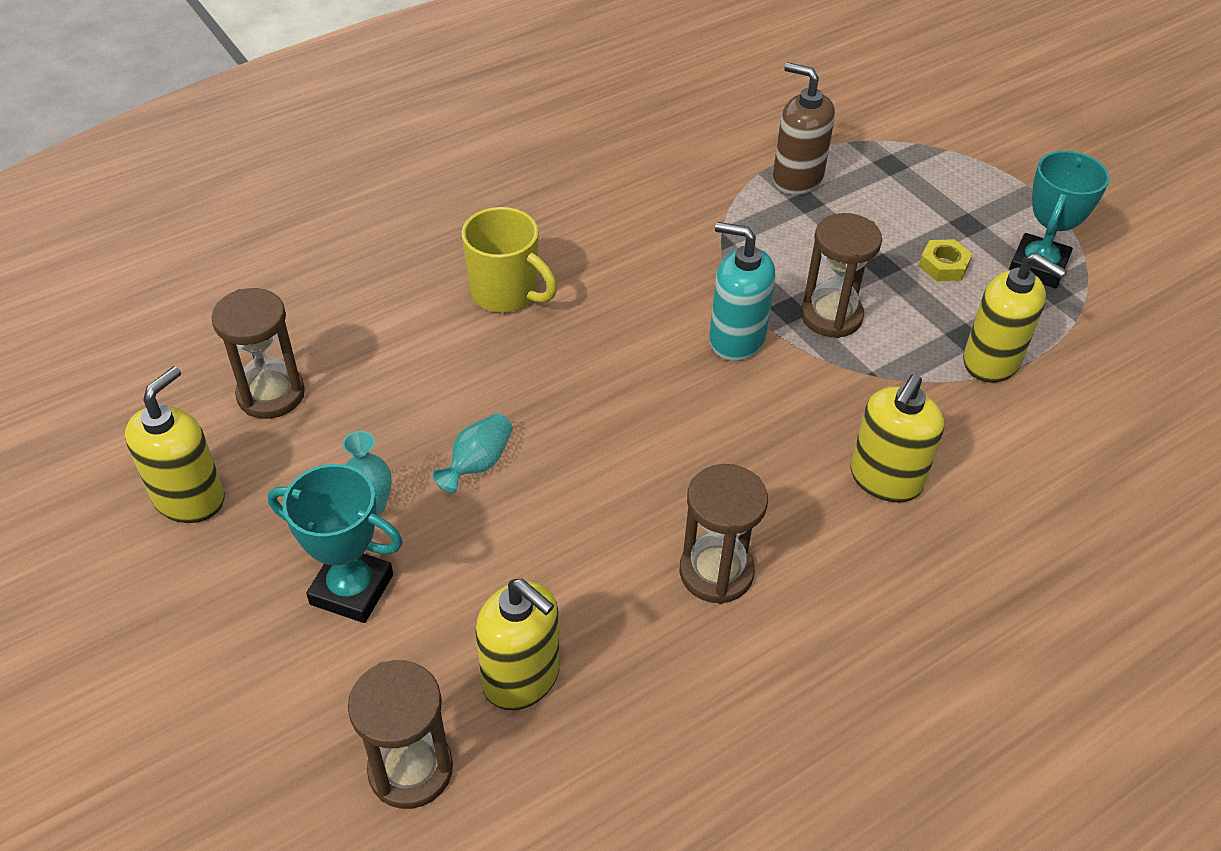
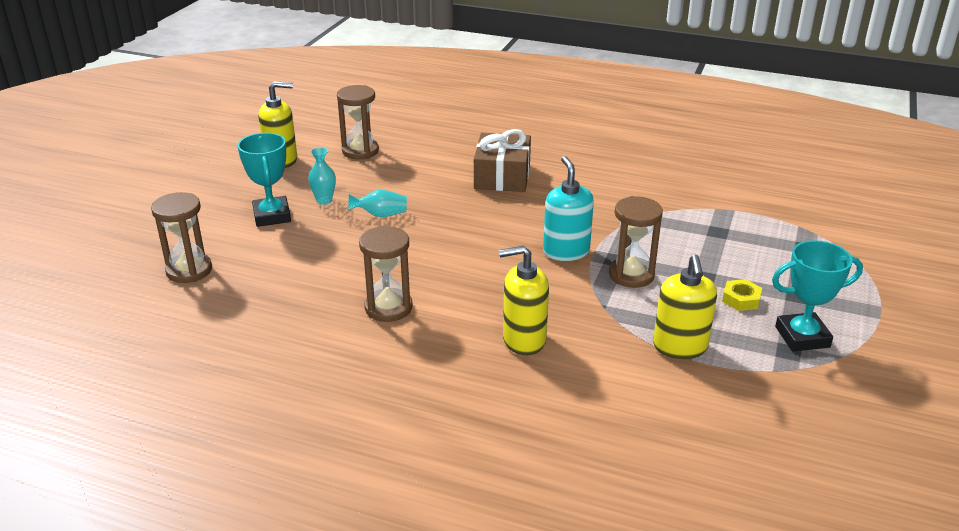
camera: 55 degrees right, 15 degrees down
yellow mug [461,207,557,313] -> brown gift [474,129,531,192]
yellow soap dispenser [475,579,560,710] -> none
brown soap dispenser [773,62,835,195] -> none

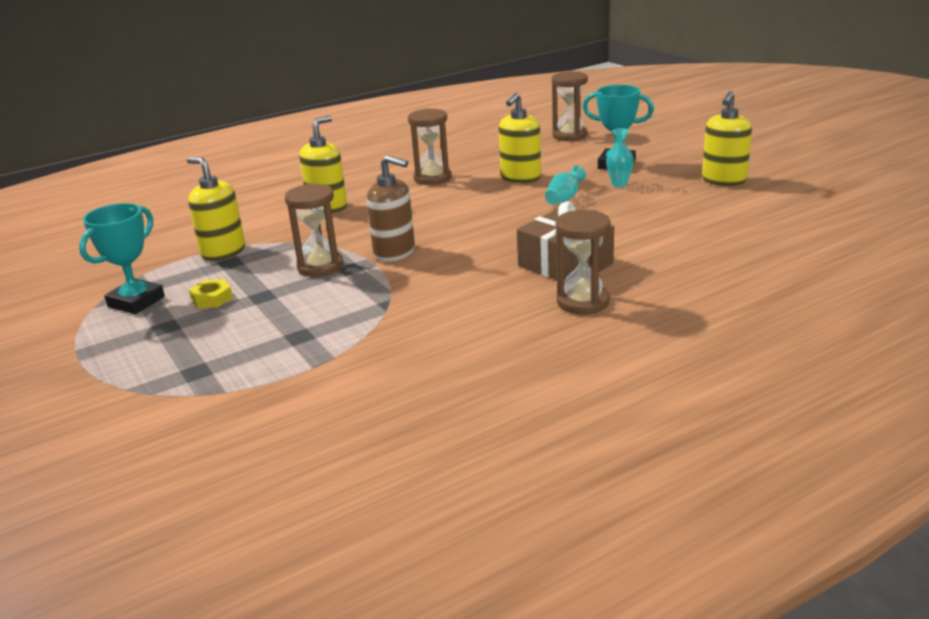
camera: 130 degrees right, 5 degrees down
brown hourglass [337,85,379,159] -> brown hourglass moved to [556,210,611,315]
turquoise soap dispenser [543,156,594,261] -> brown soap dispenser [366,155,415,262]
none -> yellow soap dispenser [499,93,541,183]

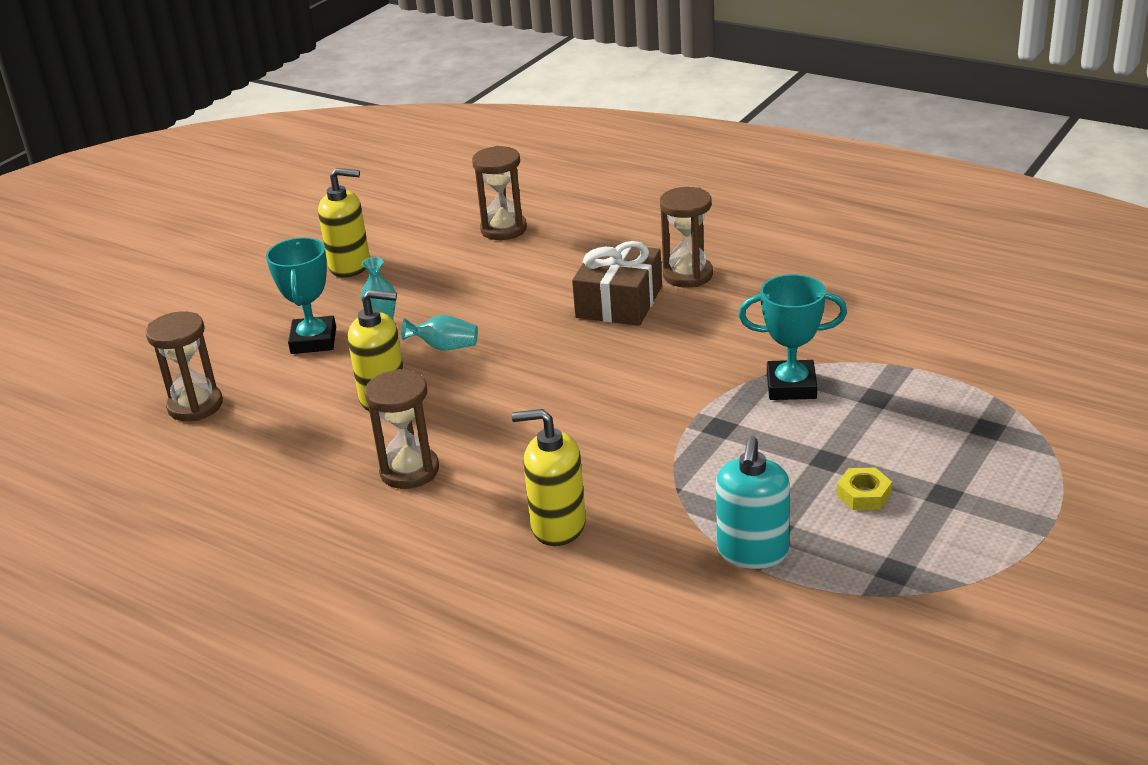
camera: 115 degrees left, 5 degrees up
turquoise trophy [79,203,165,314] -> turquoise trophy moved to [739,274,847,400]
yellow soap dispenser [187,157,245,261] -> turquoise soap dispenser [716,436,790,569]
brown hourglass [285,183,343,277] -> brown hourglass moved to [472,146,527,240]
brown soap dispenser [366,155,415,262] -> none

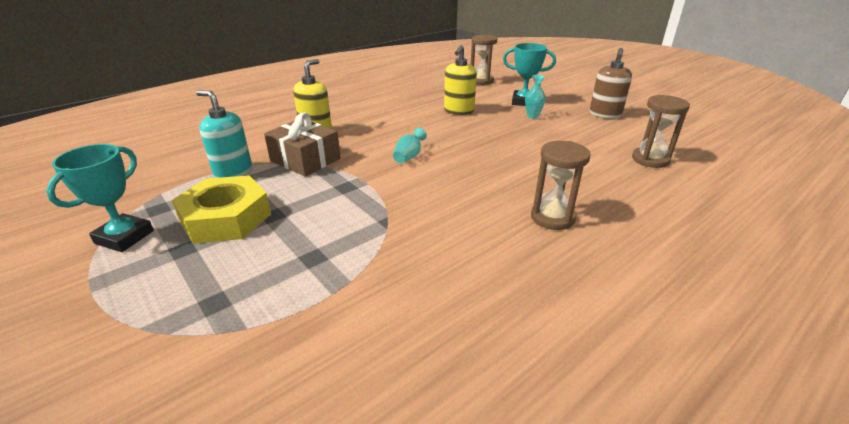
camera: 105 degrees right, 0 degrees up
yellow soap dispenser [318,168,370,277] -> brown soap dispenser [590,48,632,119]
brown hourglass [365,369,439,489] -> none
turquoise vase [401,315,478,350] -> turquoise vase moved to [393,128,427,163]
brown gift [572,241,662,326] -> brown gift moved to [264,113,341,177]
turquoise trophy [739,274,847,400] -> turquoise trophy moved to [46,144,154,252]
yellow nut [837,468,892,510] -> yellow nut [172,175,271,244], size x2.36

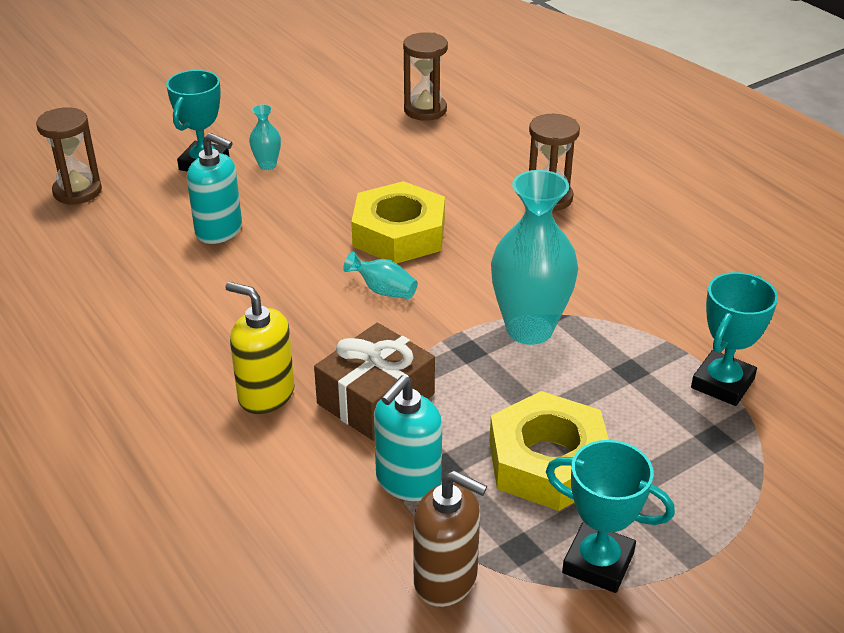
camera: 85 degrees left, 5 degrees up
yellow soap dispenser [444,45,477,115] -> turquoise soap dispenser [187,133,242,244]
brown soap dispenser [590,48,632,119] -> brown soap dispenser moved to [413,471,487,607]
none -> yellow nut [351,181,445,264]
none -> turquoise vase [491,170,578,345]
none -> turquoise trophy [691,272,778,406]

